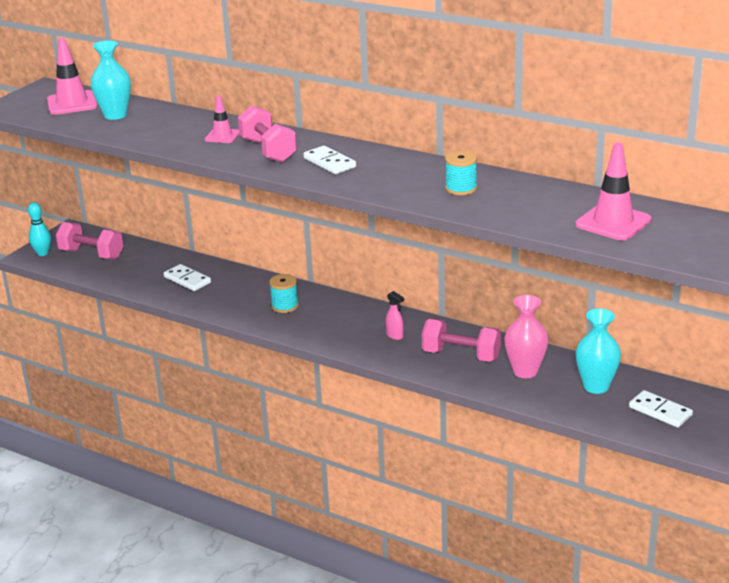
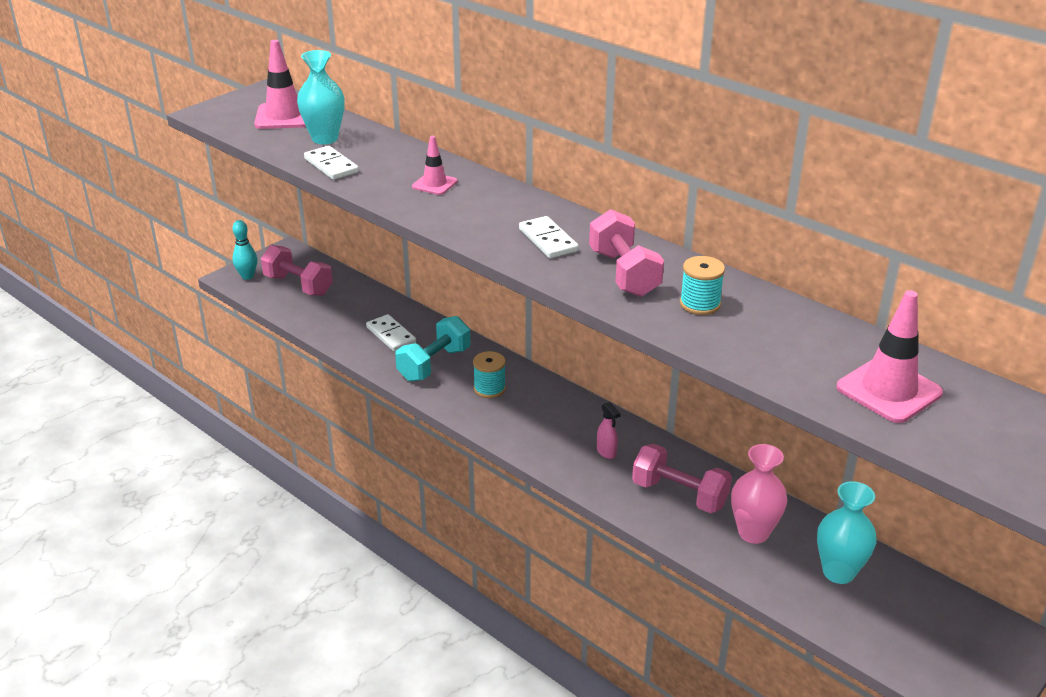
camera: 10 degrees right, 5 degrees up
pink dumbbell [238,105,297,162] -> pink dumbbell moved to [589,209,664,297]
white domino [629,390,693,427] -> white domino moved to [304,146,359,180]
none -> turquoise dumbbell [395,316,470,382]

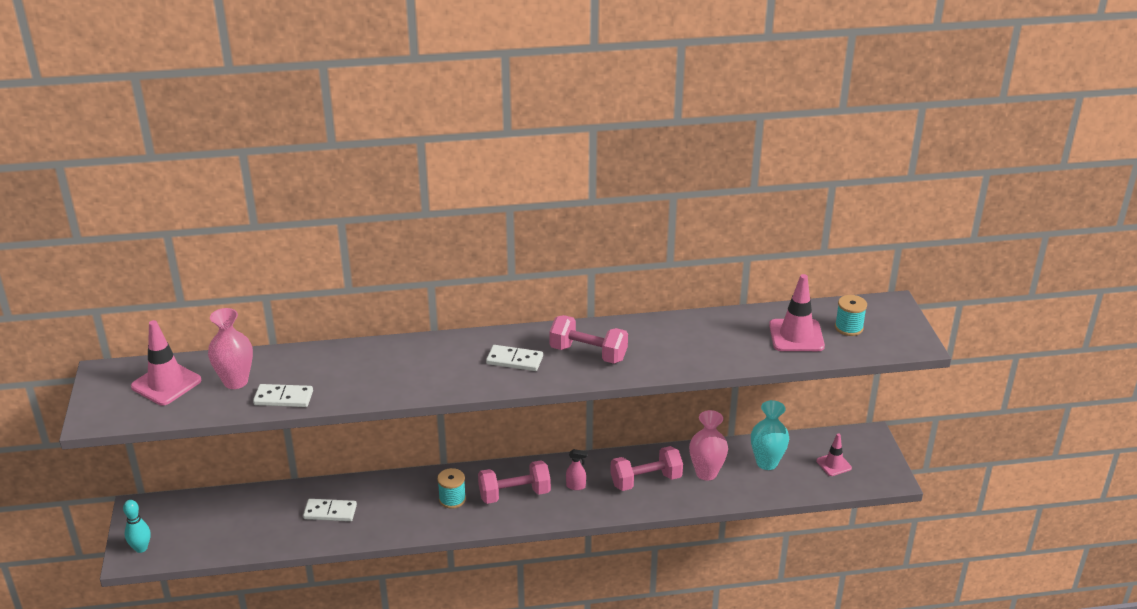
camera: 50 degrees left, 0 degrees up
pink dumbbell [261,245,333,296] -> pink dumbbell moved to [478,460,551,504]
turquoise vase [297,50,345,144] -> pink vase [208,308,253,389]
turquoise dumbbell [395,316,470,382] -> none
pink traffic cone [412,136,457,195] -> pink traffic cone moved to [816,433,852,476]
turquoise spool [680,256,725,315] -> turquoise spool moved to [835,295,867,336]

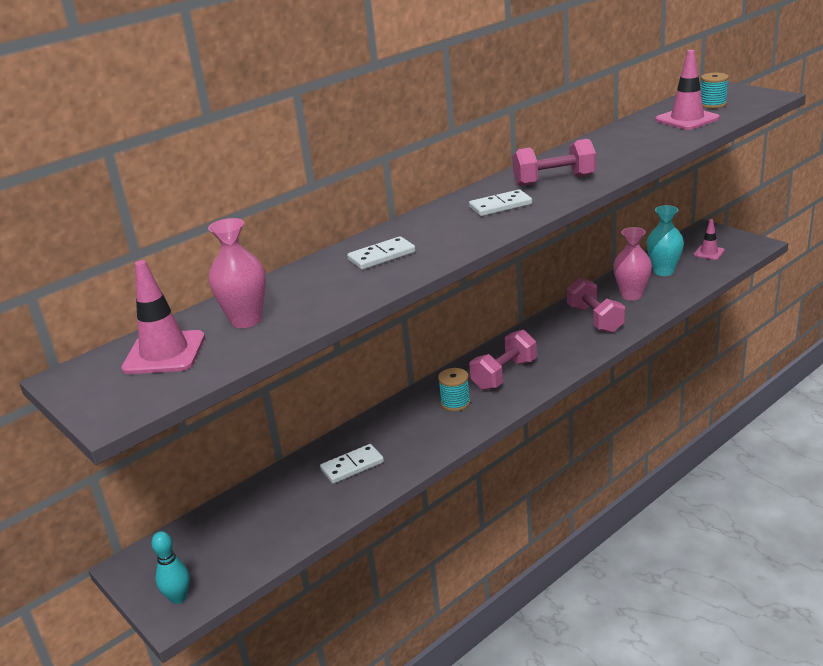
camera: 30 degrees left, 5 degrees down
white domino [253,384,313,407] -> white domino moved to [347,236,416,270]
pink spray bottle [566,449,588,490] -> none
pink dumbbell [610,446,683,491] -> pink dumbbell turned 60 degrees counterclockwise [567,278,625,333]

